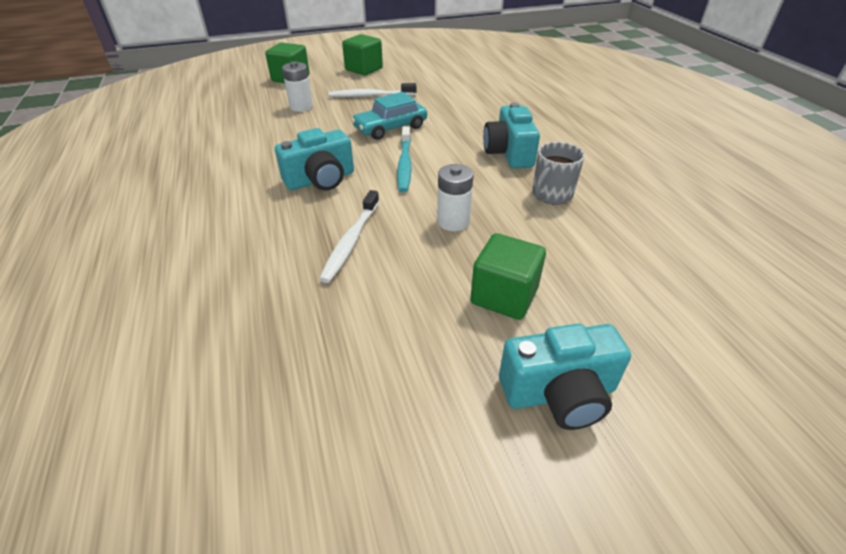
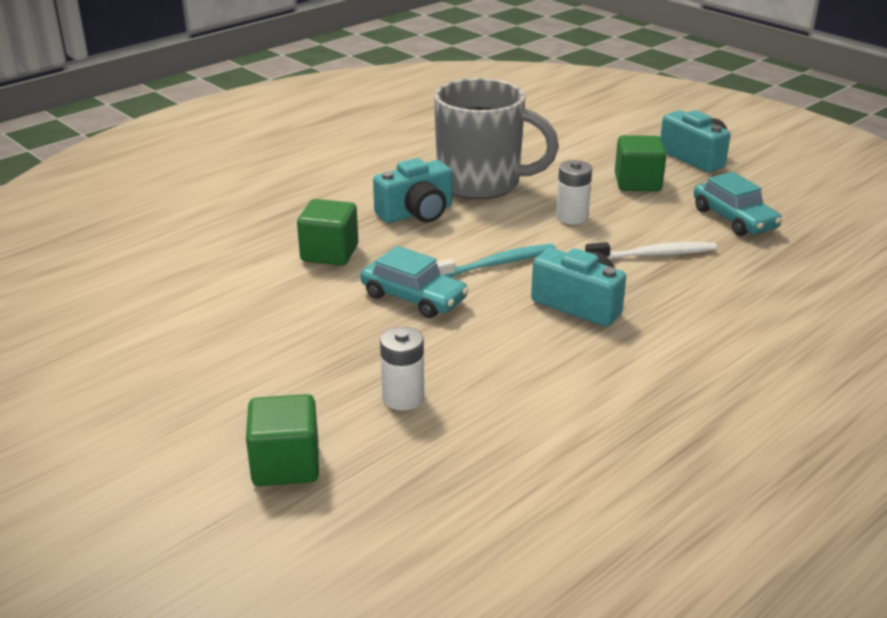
camera: 115 degrees left, 10 degrees down
white toothbrush [329,83,417,97] -> none
green cube [342,34,383,75] -> green cube moved to [297,199,358,266]
grey mug [532,142,585,205] -> grey mug [434,78,559,199], size x2.03
none -> turquoise car [694,172,782,236]

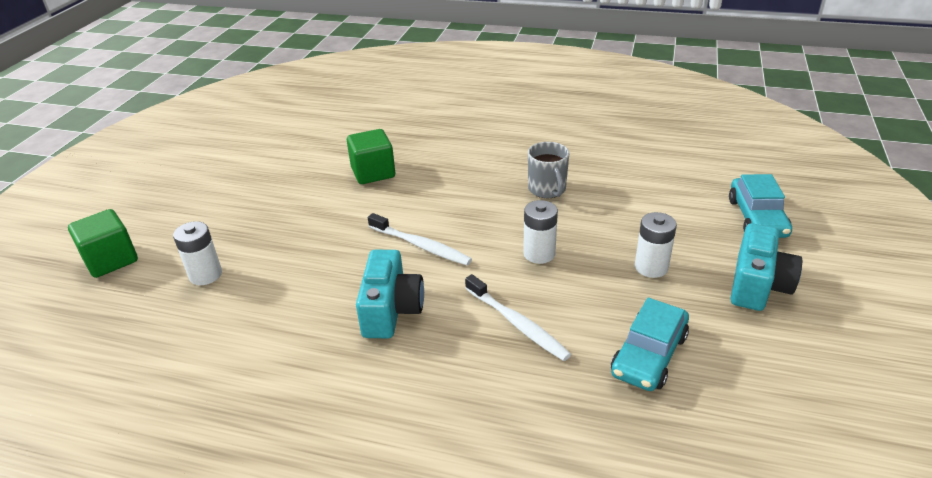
camera: 60 degrees right, 5 degrees up
turquoise car [361,246,469,318] -> turquoise car moved to [729,174,792,238]
turquoise camera [373,158,452,223] -> none
grey mug [434,78,559,199] -> grey mug [528,142,569,198], size x0.49
turquoise toothbrush [436,244,556,277] -> white toothbrush [368,213,472,265]
green cube [615,135,667,191] -> white battery [635,212,677,278]

